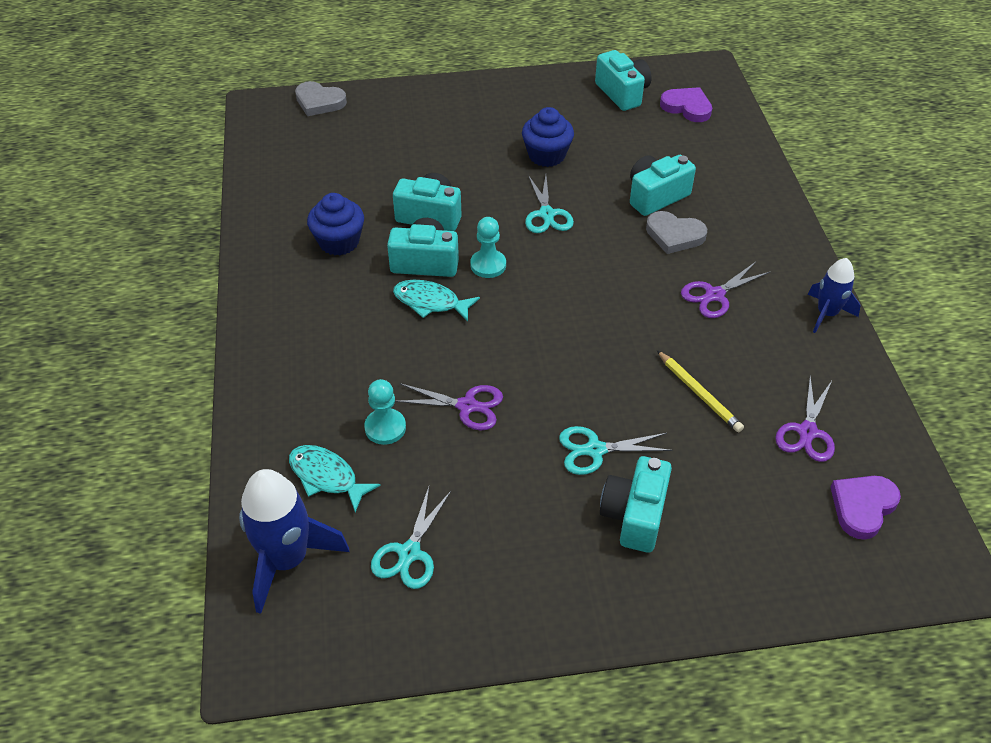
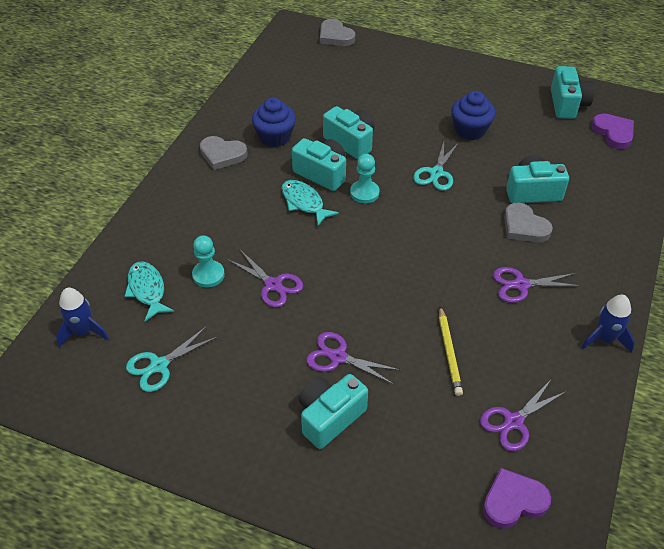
camera: 30 degrees right, 0 degrees up
blue rocket [239,469,349,614] -> blue rocket [56,288,109,347], size x0.61
turquoise scissors [559,426,673,475] -> purple scissors [306,332,400,384]
none -> grey heart [200,136,248,170]

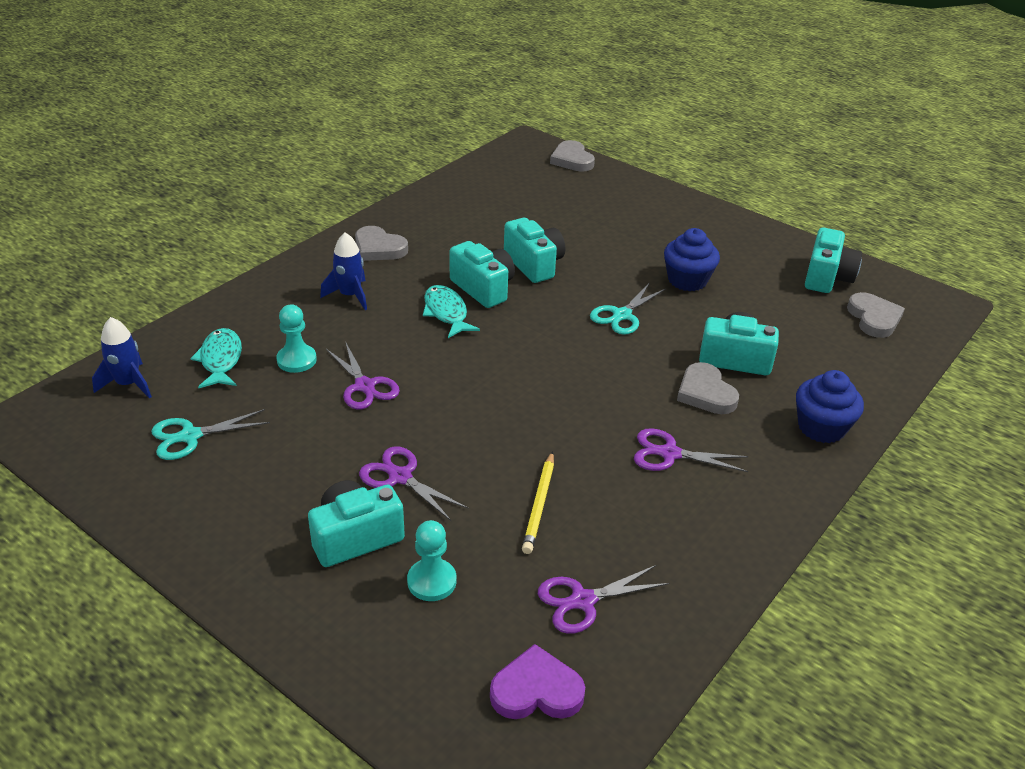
camera: 15 degrees right, 10 degrees down
blue cupcake [252,97,296,147] -> blue cupcake moved to [796,370,864,443]
turquoise pawn [350,154,380,203] -> turquoise pawn moved to [407,520,456,601]
blue rocket [581,295,635,353] -> blue rocket moved to [320,232,367,310]
purple heart [591,114,634,149] -> grey heart [847,292,905,338]

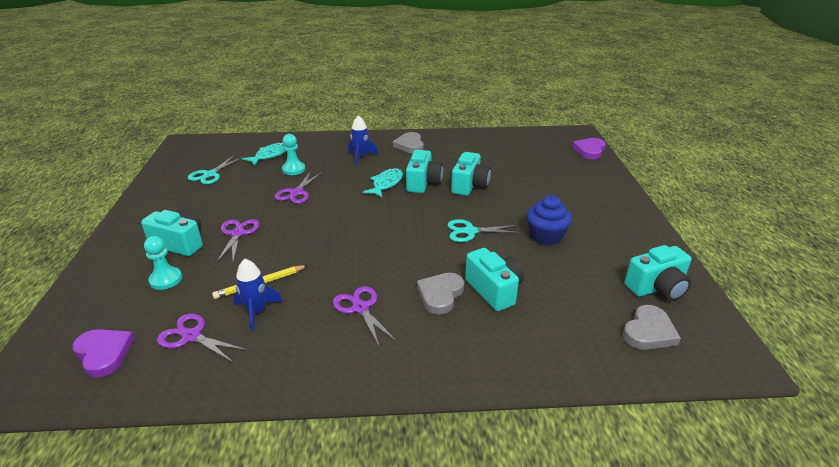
camera: 50 degrees right, 5 degrees down
blue rocket [92,317,152,398] -> blue rocket moved to [234,259,283,332]
turquoise scissors [151,409,270,460] -> turquoise scissors turned 90 degrees counterclockwise [188,155,243,184]
grey heart [550,140,595,172] -> purple heart [572,138,606,159]
blue cupcake [796,370,864,443] -> none

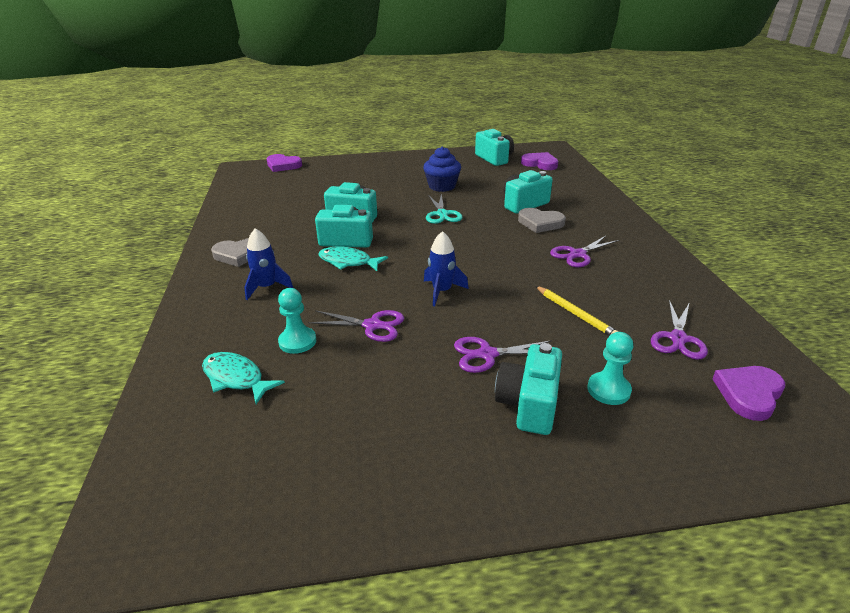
camera: 95 degrees left, 0 degrees up
turquoise scissors [188,155,243,184] -> none
blue rocket [234,259,283,332] -> blue rocket moved to [424,231,469,306]
grey heart [623,305,681,350] -> purple heart [521,152,558,170]

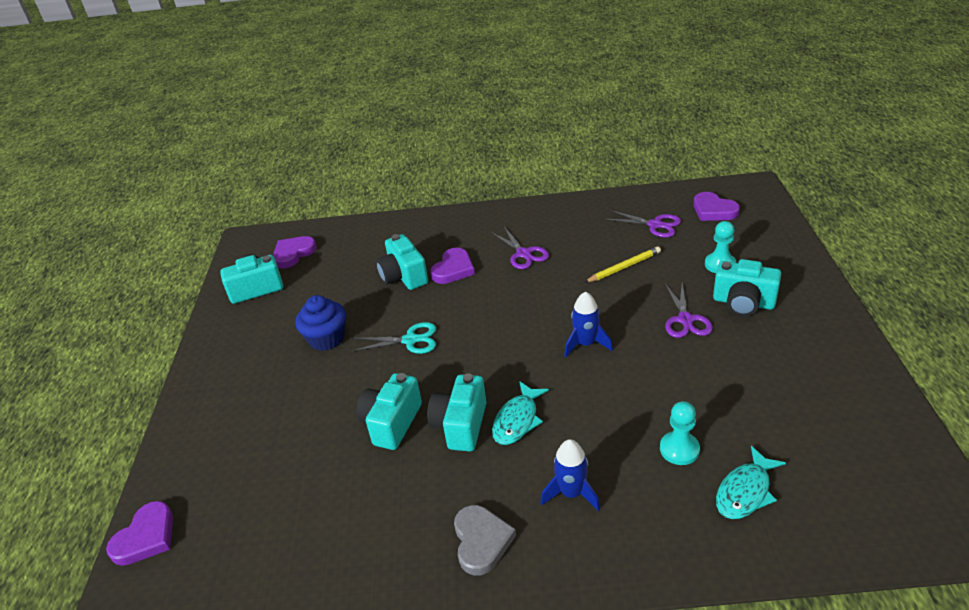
camera: 80 degrees left, 5 degrees up
purple scissors [308,310,404,342] -> none
grey heart [518,208,566,233] -> purple heart [430,248,475,284]

